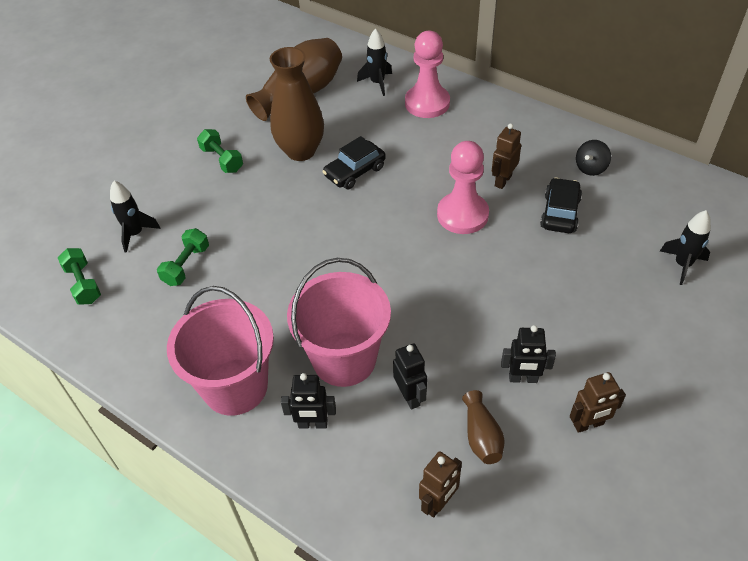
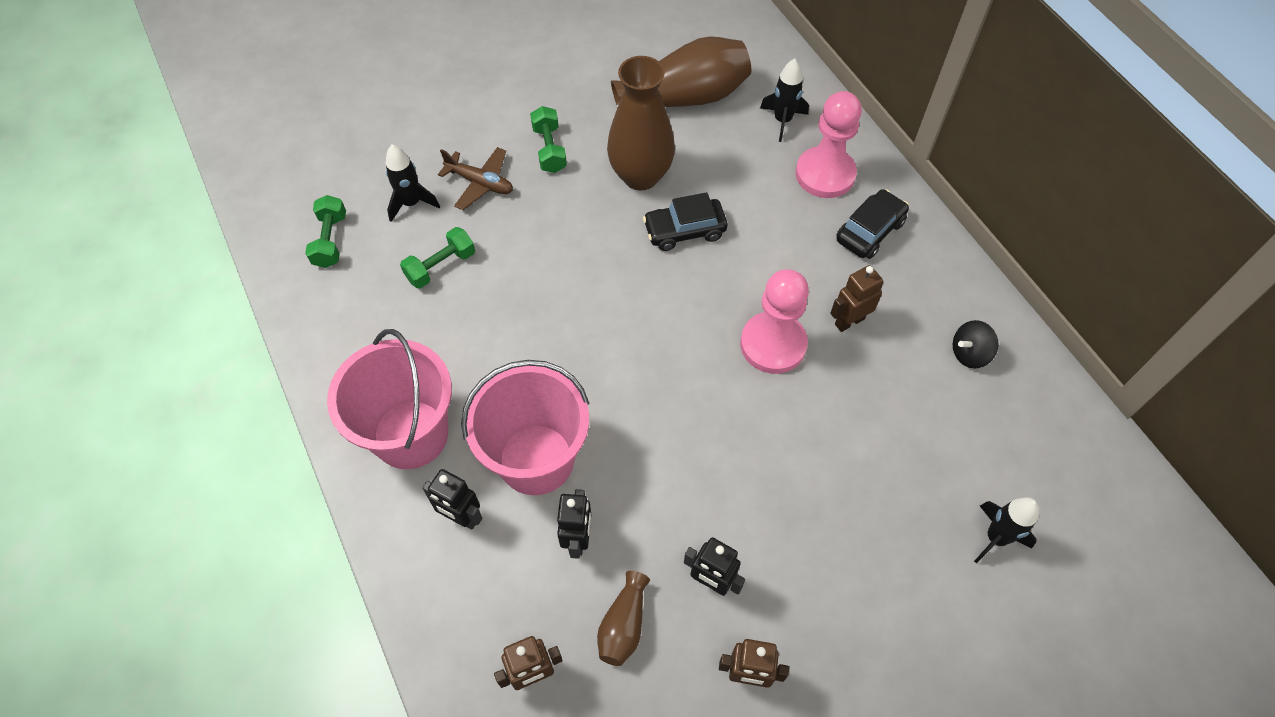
camera: 25 degrees right, 10 degrees up
black car [540,177,582,233] -> black car moved to [836,189,909,259]
none -> brown plane [438,147,513,210]

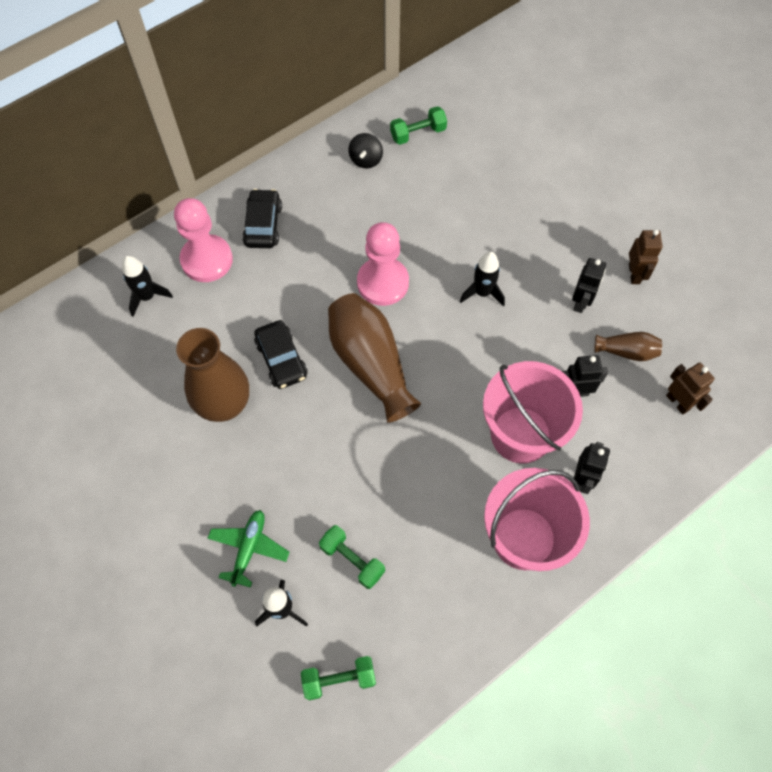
camera: 100 degrees left, 5 degrees up
brown plane [438,147,513,210] -> green plane [207,510,289,588]
green dumbbell [530,106,567,173] -> green dumbbell moved to [390,106,447,145]
brown vase [611,36,751,108] -> brown vase moved to [328,293,421,423]
brown robot [830,265,884,332] -> none
black car [836,189,909,259] -> black car turned 60 degrees clockwise [242,189,282,248]
black spinning top [953,320,998,369] -> black spinning top turned 45 degrees clockwise [349,133,383,168]
black rocket [974,497,1039,564] -> black rocket moved to [460,252,505,306]

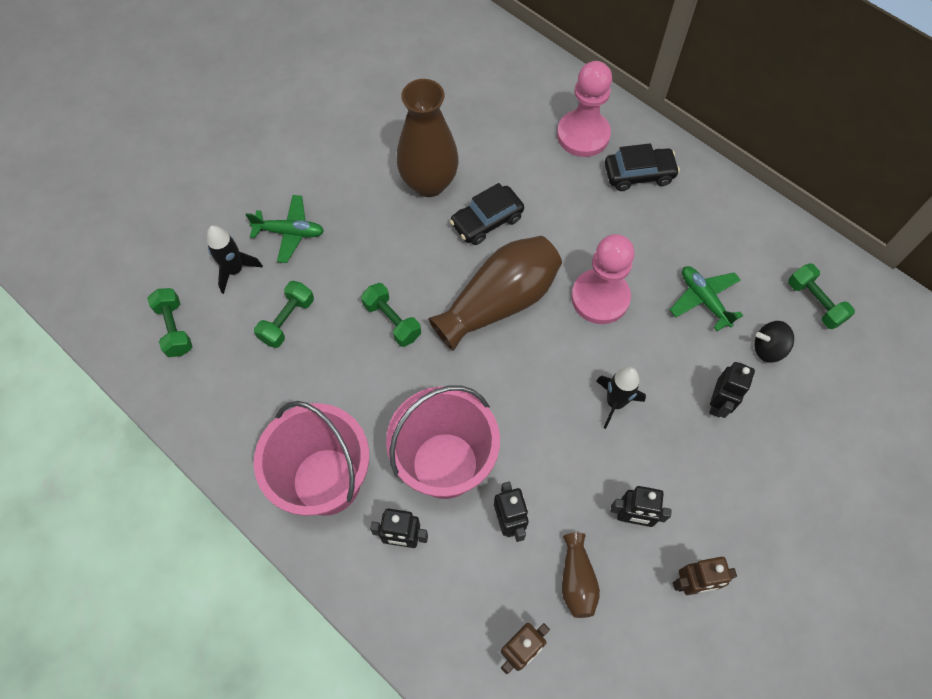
camera: 80 degrees right, 0 degrees up
black rocket [122,256,173,317] -> none
black spinning top [349,133,383,168] -> black spinning top moved to [754,321,794,363]
none -> green dumbbell [361,283,421,347]
none -> green plane [670,266,743,331]
none -> black robot [709,362,755,418]

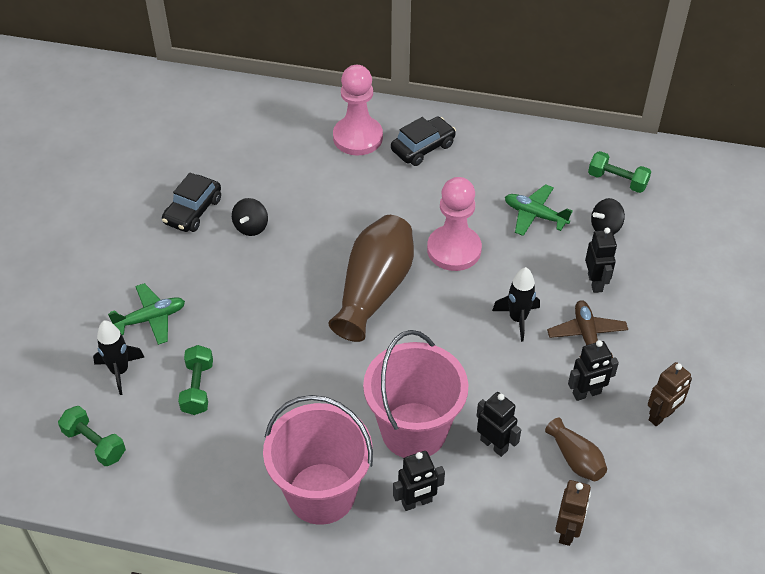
camera: 30 degrees left, 15 degrees down
green dumbbell [361,283,421,347] -> none
brown vase [397,79,459,197] -> black spinning top [232,198,268,236]
black car [450,183,524,245] -> black car moved to [162,173,221,232]
none -> brown plane [547,300,628,358]

